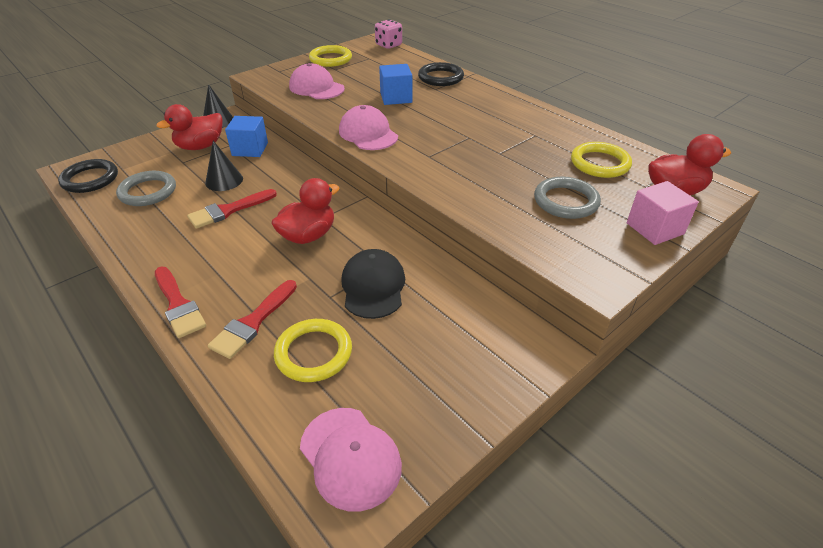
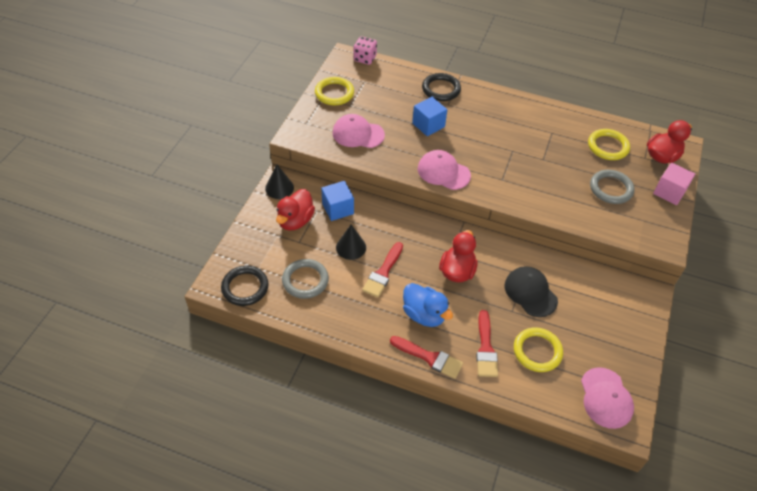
camera: 30 degrees left, 10 degrees up
pink cap [300,408,402,512] -> pink cap turned 60 degrees clockwise [581,367,634,429]
none -> blue duck [403,283,453,327]

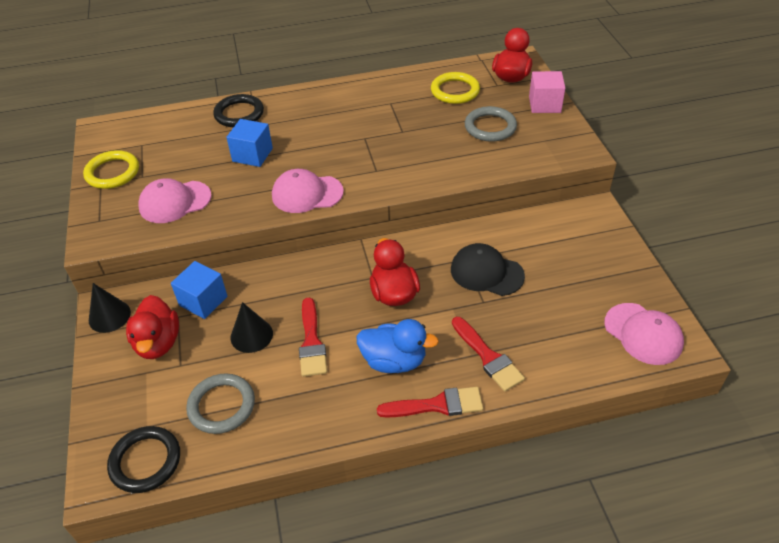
camera: 30 degrees left, 5 degrees down
pink dice [353,37,377,65] -> none
yellow ring [514,327,563,372] -> none

